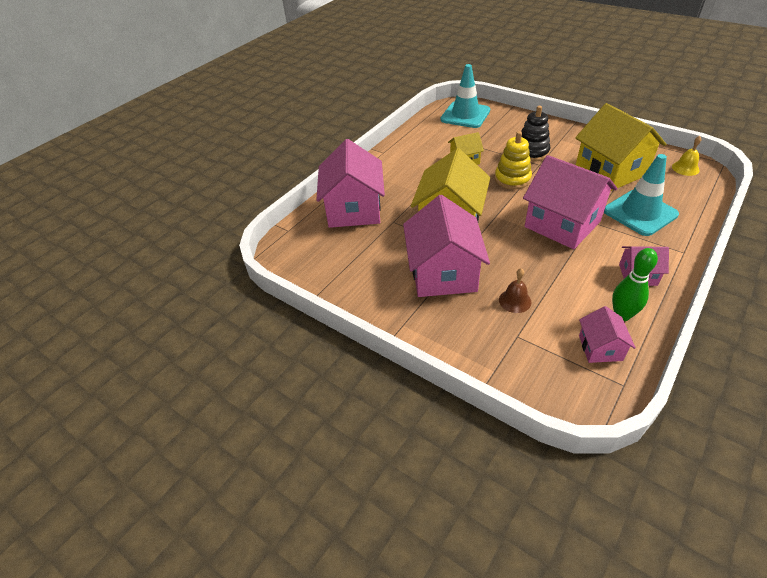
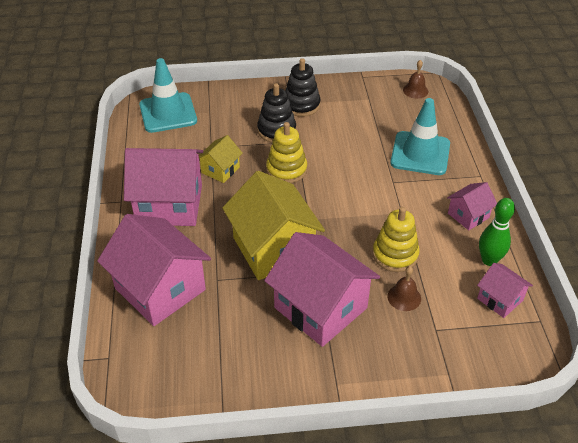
camera: 45 degrees left, 0 degrees up
pink house [523,155,617,249] -> pink house moved to [124,148,203,226]
yellow house [575,103,666,191] -> none
yellow bell [672,136,701,176] -> brown bell [403,60,428,99]
none -> black stacking toy [285,58,320,117]
none -> yellow stacking toy [373,207,420,272]

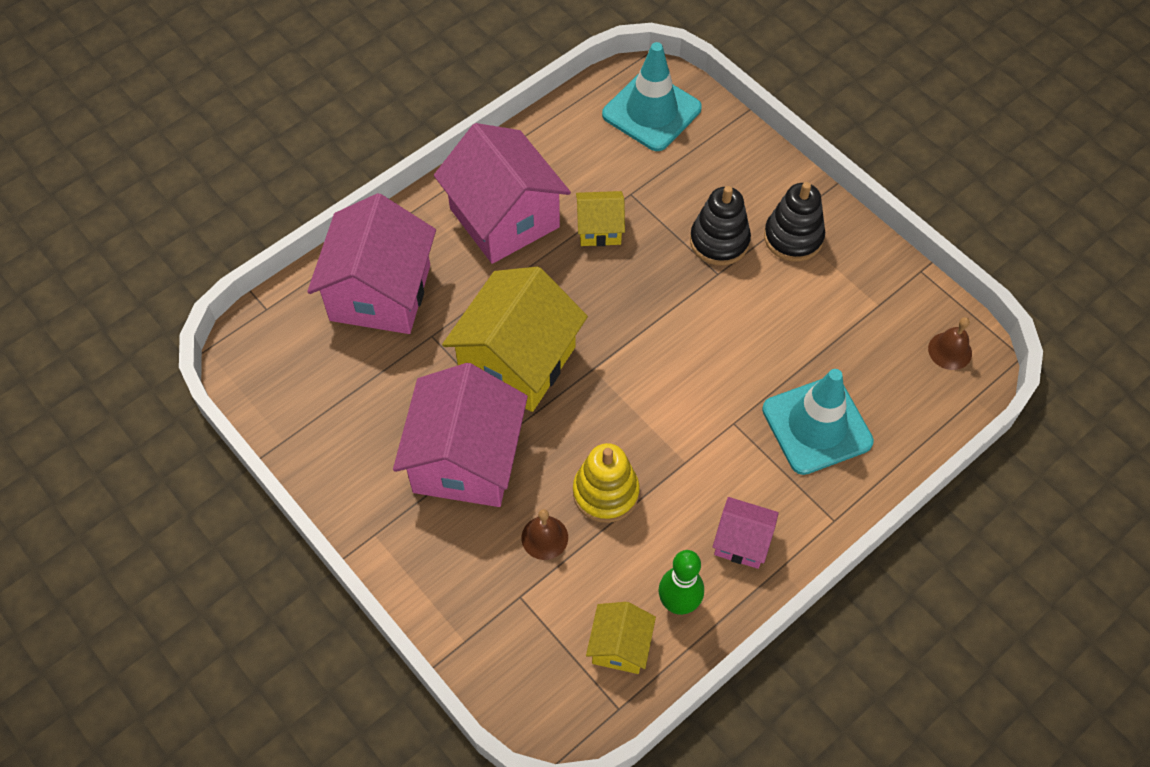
camera: 55 degrees right, 15 degrees up
yellow stacking toy [266,122,307,183] -> none
pink house [477,263,533,318] -> yellow house [586,602,656,674]

